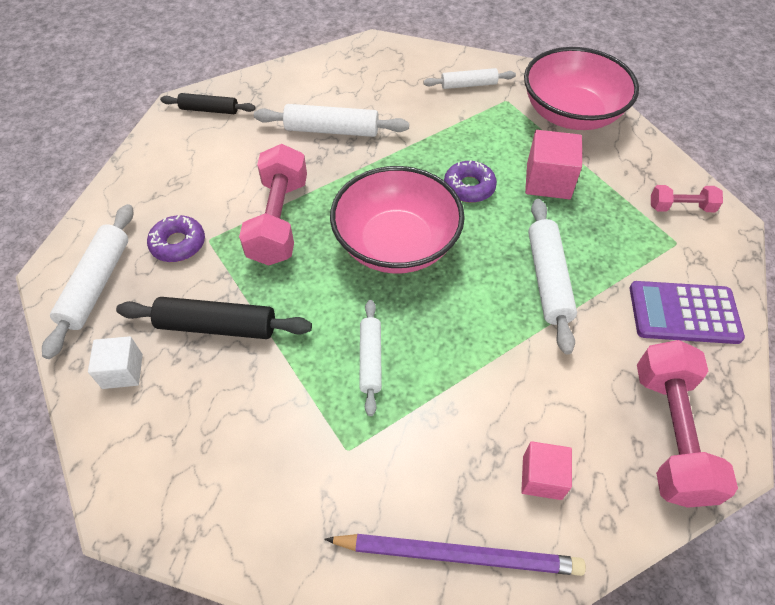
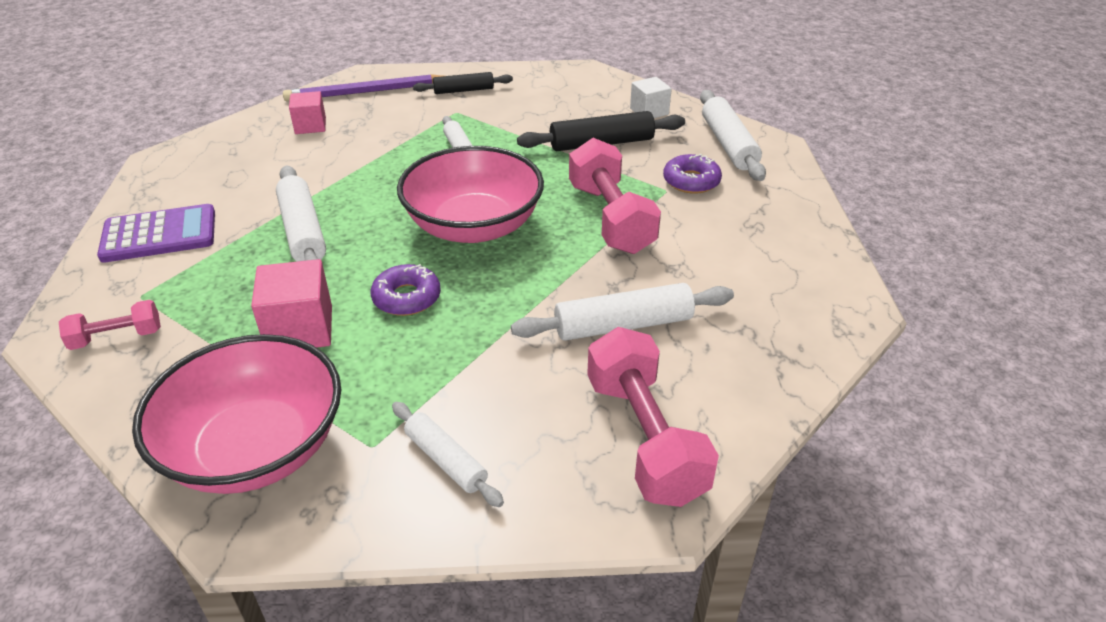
camera: 160 degrees right, 15 degrees down
black rolling pin [160,93,255,114] -> black rolling pin moved to [413,72,513,94]
white rolling pin [423,68,516,89] -> white rolling pin turned 75 degrees clockwise [392,402,504,507]
pink dumbbell [637,340,738,508] -> pink dumbbell moved to [587,327,719,507]

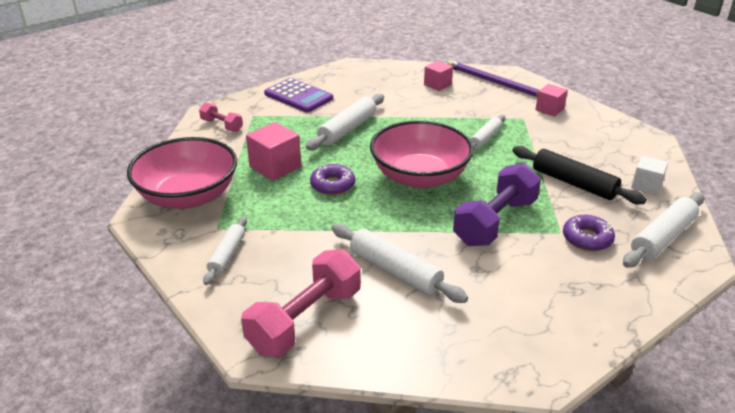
camera: 55 degrees right, 5 degrees down
black rolling pin [413,72,513,94] -> pink cube [535,84,568,117]
pink dumbbell [569,138,661,254] -> purple dumbbell [453,163,541,246]

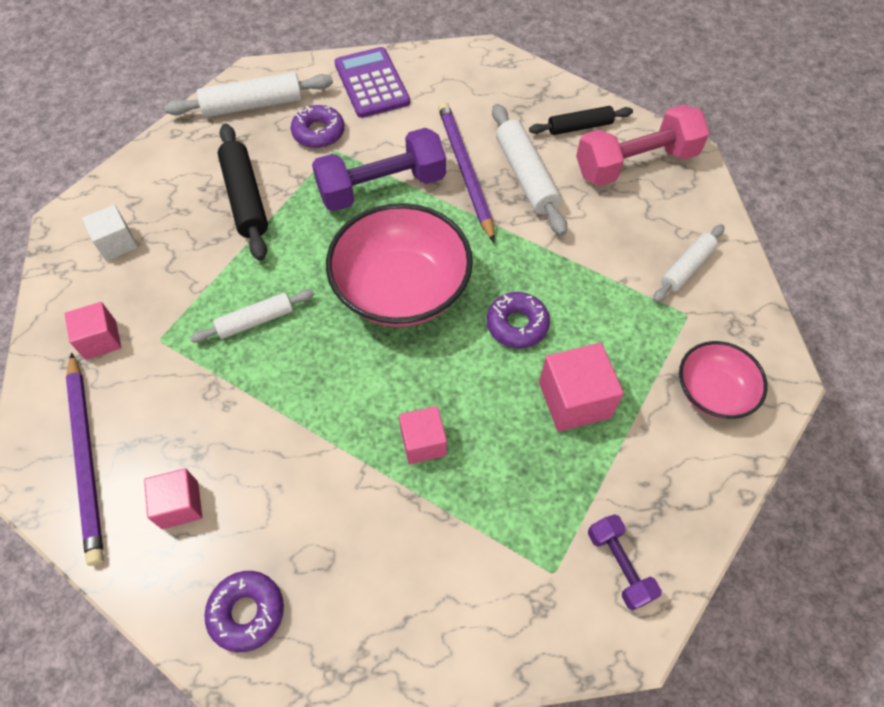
camera: 150 degrees left, 25 degrees up
pink bowl [127,137,237,209] -> pink bowl [679,341,768,419], size x0.56
pink dumbbell [199,102,243,132] -> purple dumbbell [588,514,662,611]
purple calculator [264,78,333,112] -> purple calculator moved to [334,47,410,118]
white rolling pin [306,94,384,150] -> pink cube [399,406,447,464]
white cube [631,156,668,195] -> white cube moved to [82,205,138,261]
none -> purple donut [204,571,284,652]
none -> purple pencil [438,102,495,242]
none -> black rolling pin [529,106,633,135]

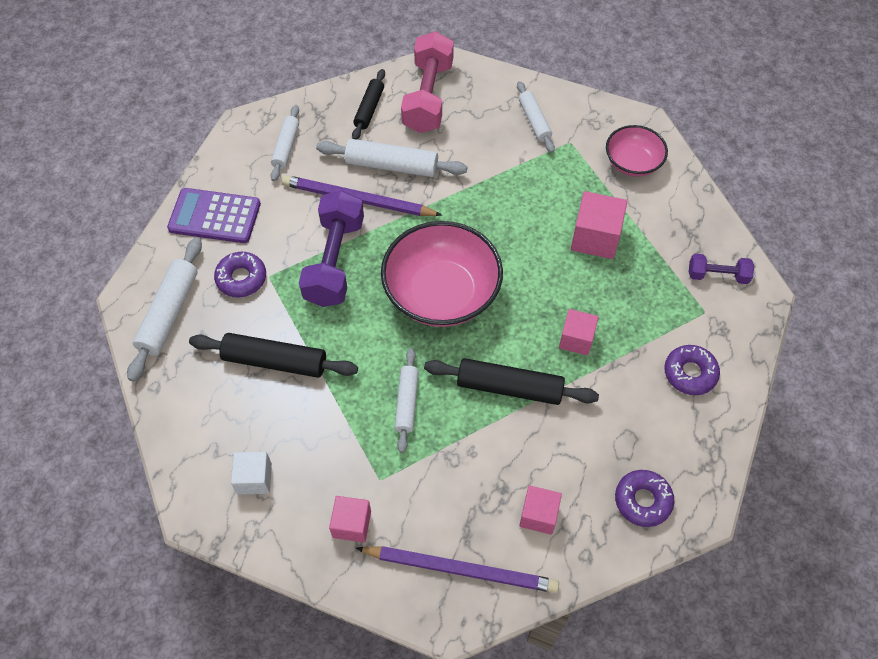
camera: 60 degrees left, 0 degrees up
purple donut [487,292,550,348] -> purple donut moved to [664,345,720,395]
none -> white rolling pin [270,105,299,181]
none -> black rolling pin [424,358,599,405]

